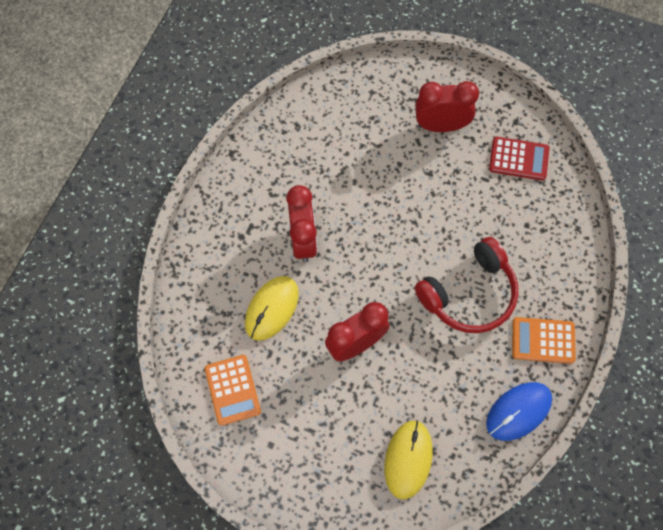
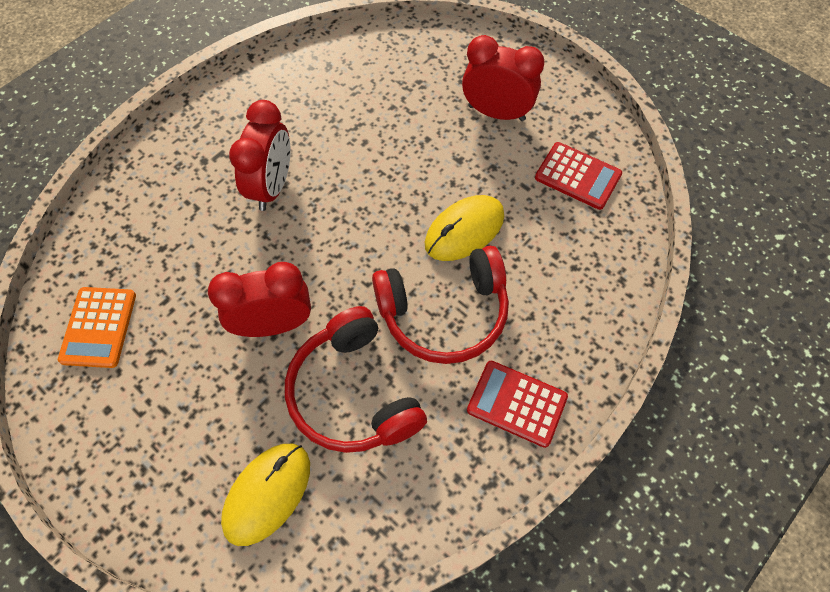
camera: 20 degrees right, 5 degrees down
yellow mouse [245,276,299,341] -> yellow mouse moved to [425,195,504,261]
blue mouse [486,382,552,441] -> none
orange calculator [512,317,576,364] -> red calculator [467,361,568,448]
none -> red headphones [285,306,427,453]

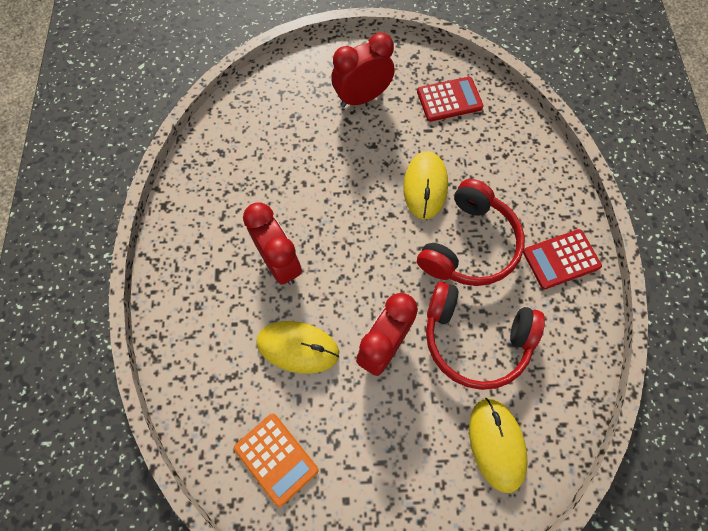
camera: 45 degrees left, 5 degrees up
none -> yellow mouse [256,321,339,374]

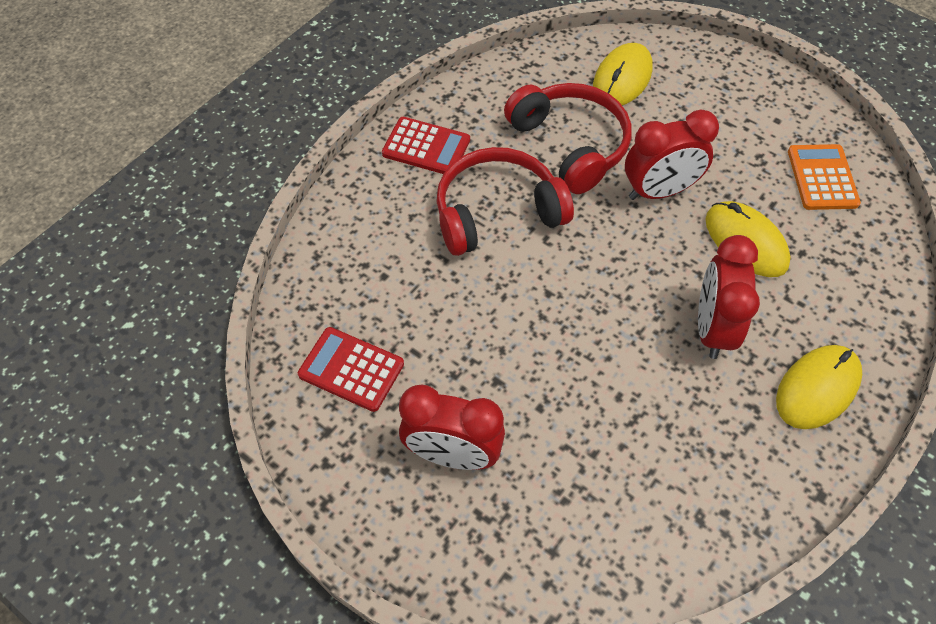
camera: 140 degrees left, 10 degrees down
yellow mouse [404,151,448,219] -> yellow mouse moved to [776,345,862,429]

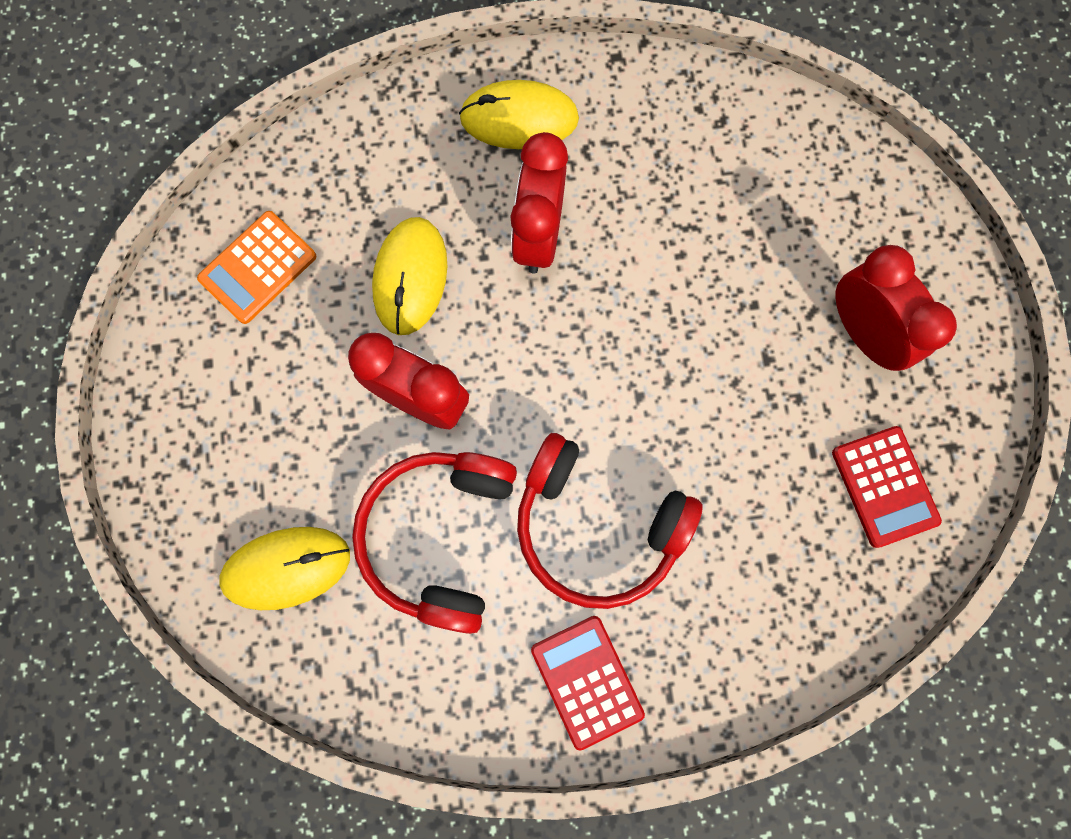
camera: 135 degrees left, 20 degrees up
red clock [698,235,760,359] -> red clock turned 135 degrees clockwise [511,132,568,274]

